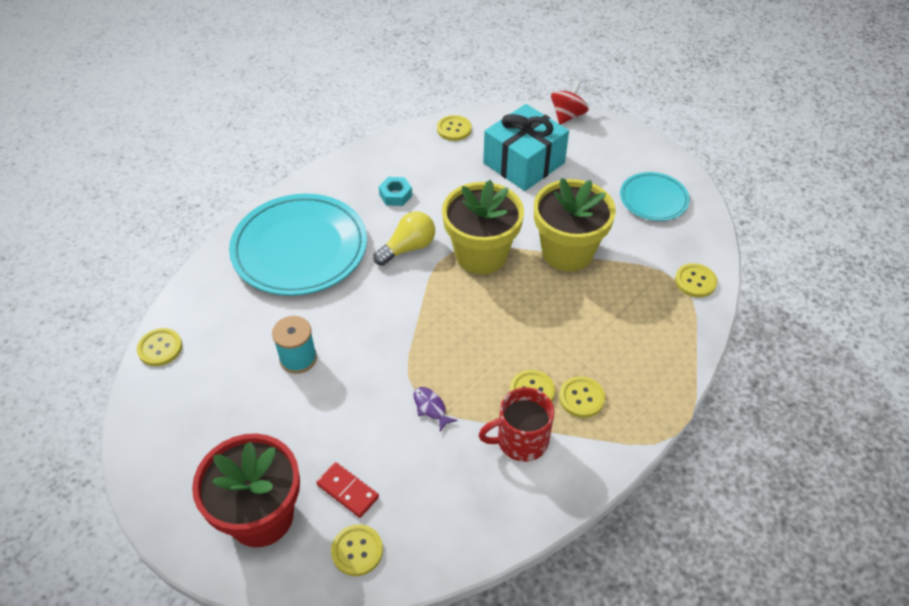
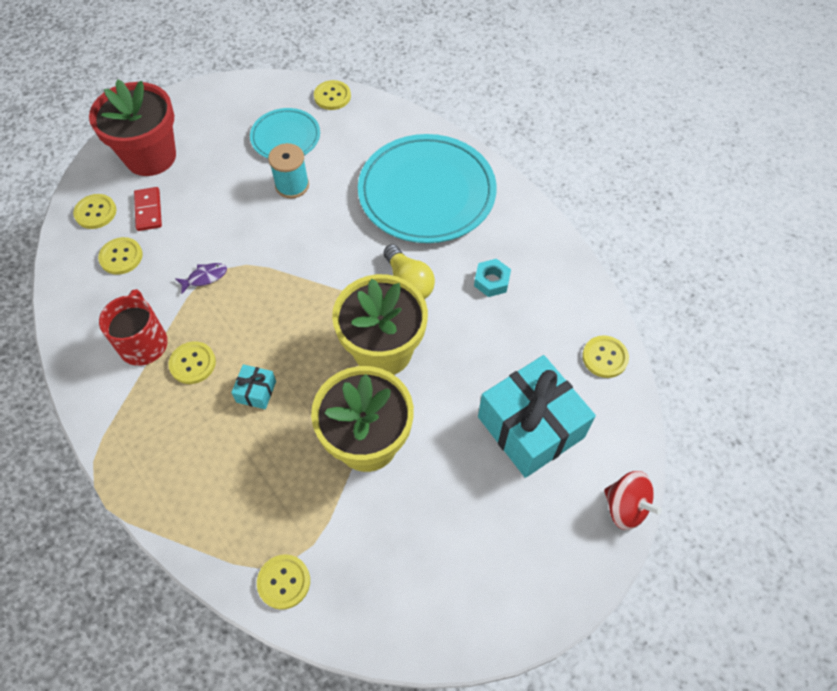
camera: 100 degrees right, 10 degrees up
red domino [316,462,379,518] -> red domino turned 60 degrees counterclockwise [134,187,162,231]
yellow button [559,376,605,418] -> yellow button moved to [98,237,143,275]
turquoise plate [620,172,690,221] -> turquoise plate moved to [250,108,320,158]
none -> turquoise gift [231,364,276,409]

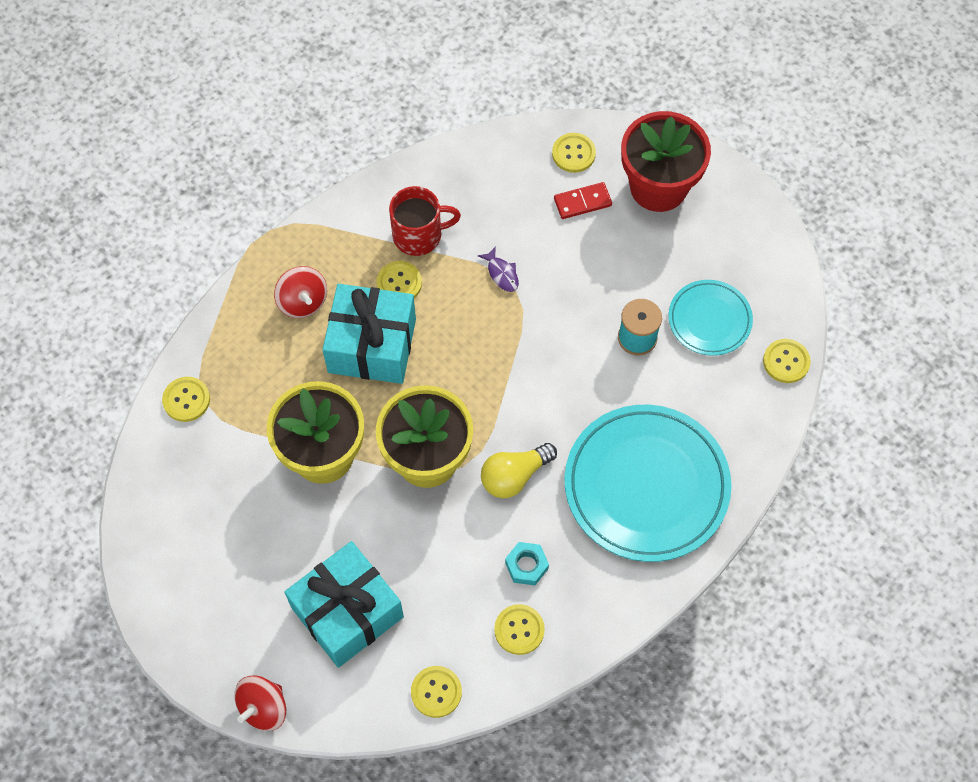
camera: 85 degrees right, 5 degrees up
yellow button [98,237,143,275] -> yellow button moved to [494,604,545,655]
turquoise gift [231,364,276,409] -> turquoise gift [322,284,416,384], size x2.36
none -> red spinning top [274,266,327,318]

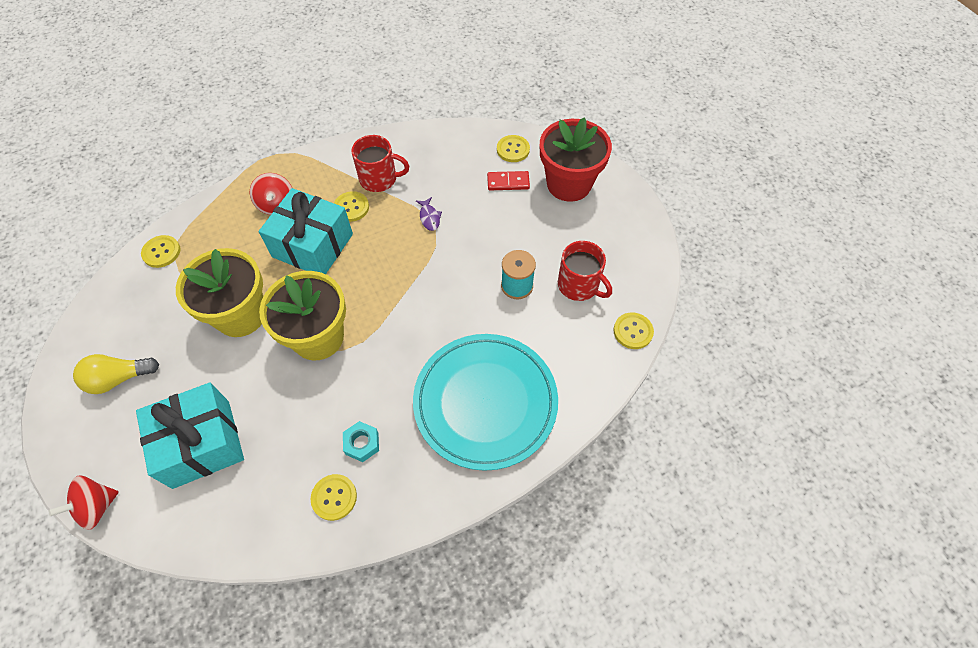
camera: 15 degrees right, 5 degrees down
yellow button [411,666,462,718] -> none
yellow light bulb [481,443,557,498] -> yellow light bulb moved to [73,354,159,394]
turquoise plate [668,280,753,356] -> red mug [558,241,612,301]

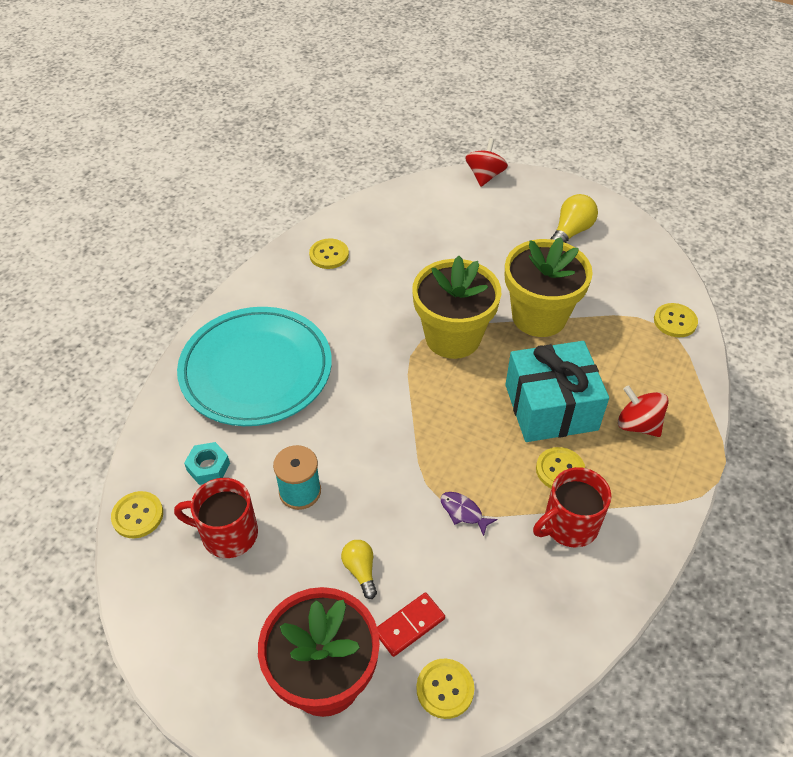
camera: 145 degrees right, 10 degrees down
turquoise gift [136,382,244,489] -> none
turquoise nut [343,421,379,462] -> turquoise nut moved to [184,442,230,485]
none -> yellow light bulb [341,540,377,599]

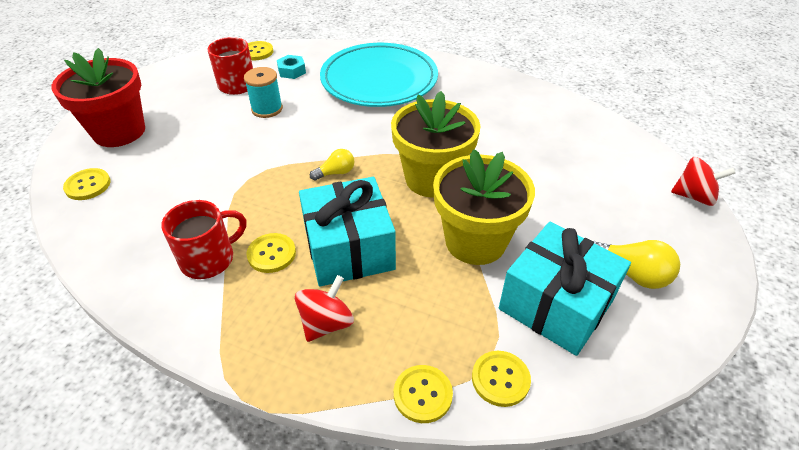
camera: 85 degrees right, 5 degrees down
yellow button [309,238,349,269] -> yellow button moved to [394,365,453,423]
yellow light bulb [341,540,377,599] -> yellow light bulb moved to [310,149,354,181]
red domino [377,592,445,657] -> none
purple fish [441,492,497,536] -> none
red mug [533,467,611,548] -> red mug turned 90 degrees clockwise [161,200,246,279]
none -> turquoise gift [499,222,631,356]

